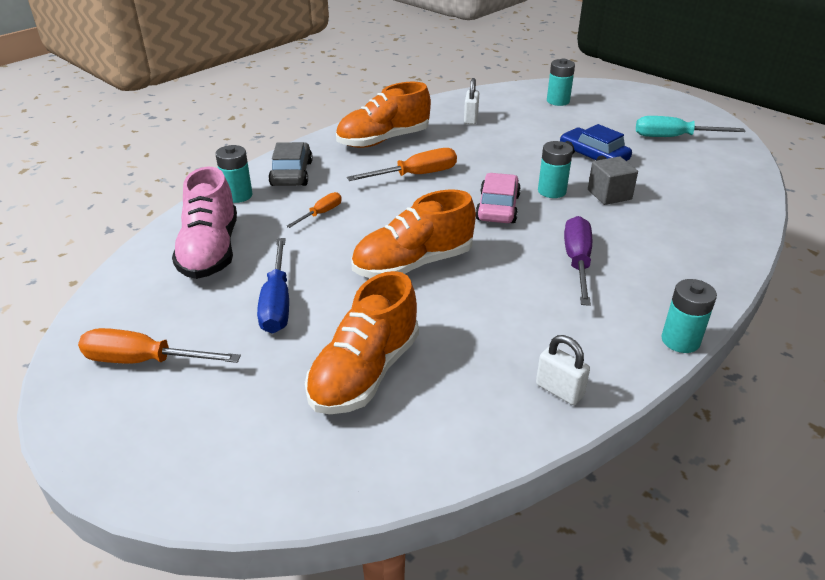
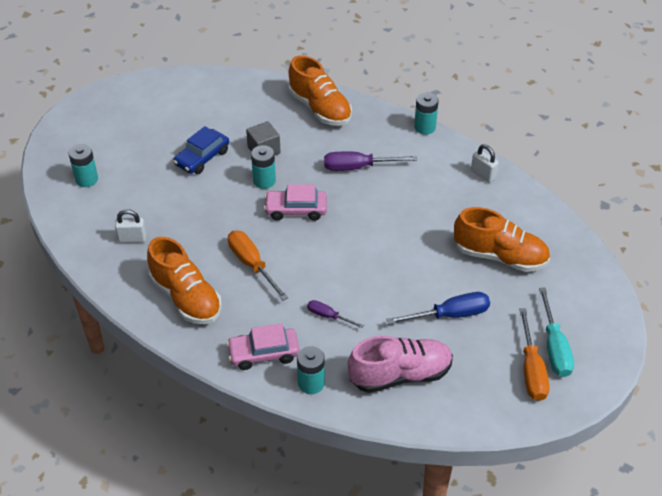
camera: 100 degrees left, 10 degrees up
grey car [268,142,313,186] -> pink car [226,323,299,370]
orange screwdriver [286,192,342,228] -> purple screwdriver [307,300,364,328]
orange shoe [351,189,476,278] -> orange shoe moved to [289,55,352,126]
white padlock [536,335,590,405] -> white padlock turned 75 degrees counterclockwise [471,144,499,183]
turquoise screwdriver [636,116,746,137] -> turquoise screwdriver moved to [539,288,574,377]

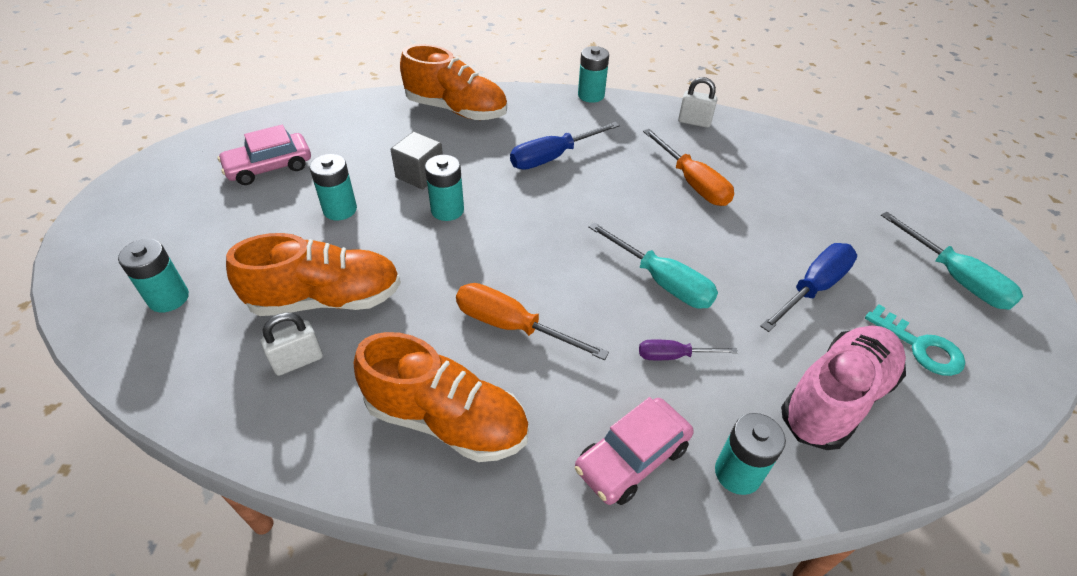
camera: 30 degrees left, 0 degrees up
blue car [173,126,229,174] -> turquoise battery [310,154,357,220]
pink car [264,184,327,221] -> pink car moved to [218,125,311,185]
purple screwdriver [324,152,417,171] -> blue screwdriver [510,122,620,170]
orange shoe [454,207,550,272] -> orange shoe moved to [226,233,401,316]
orange screwdriver [519,308,550,401] -> orange screwdriver moved to [643,129,734,206]
none -> turquoise screwdriver [588,222,718,309]
none -> turquoise key [865,304,965,376]

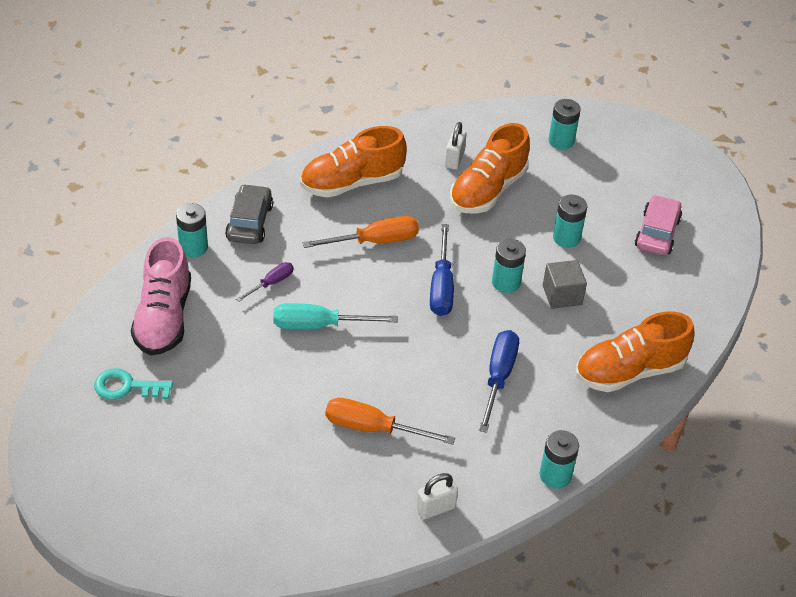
camera: 135 degrees right, 0 degrees up
pink car [575,397,693,505] -> grey car [225,184,273,244]
blue screwdriver [760,243,857,332] -> blue screwdriver moved to [430,224,454,316]
turquoise screwdriver [881,212,1023,310] -> none

